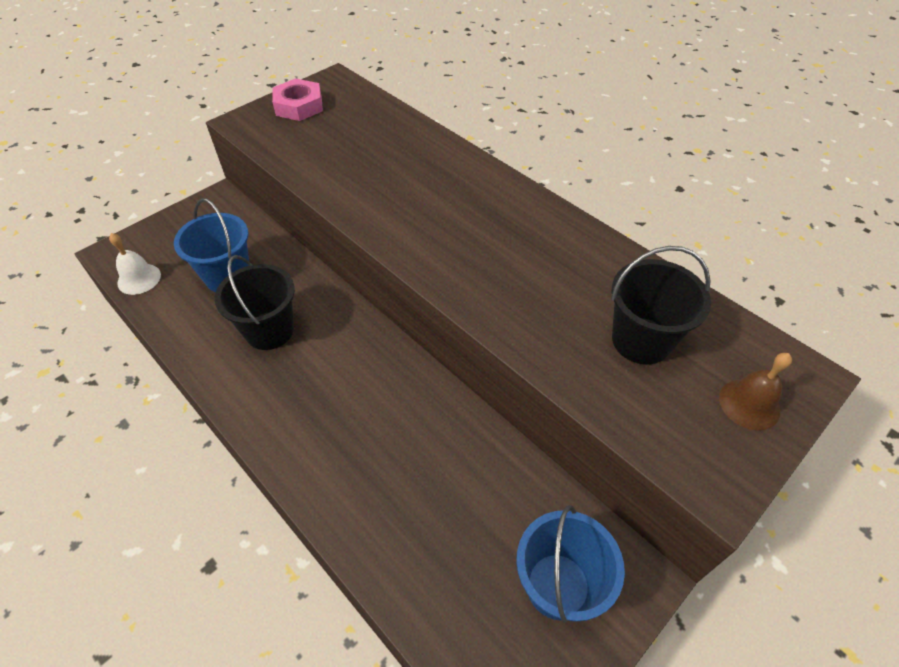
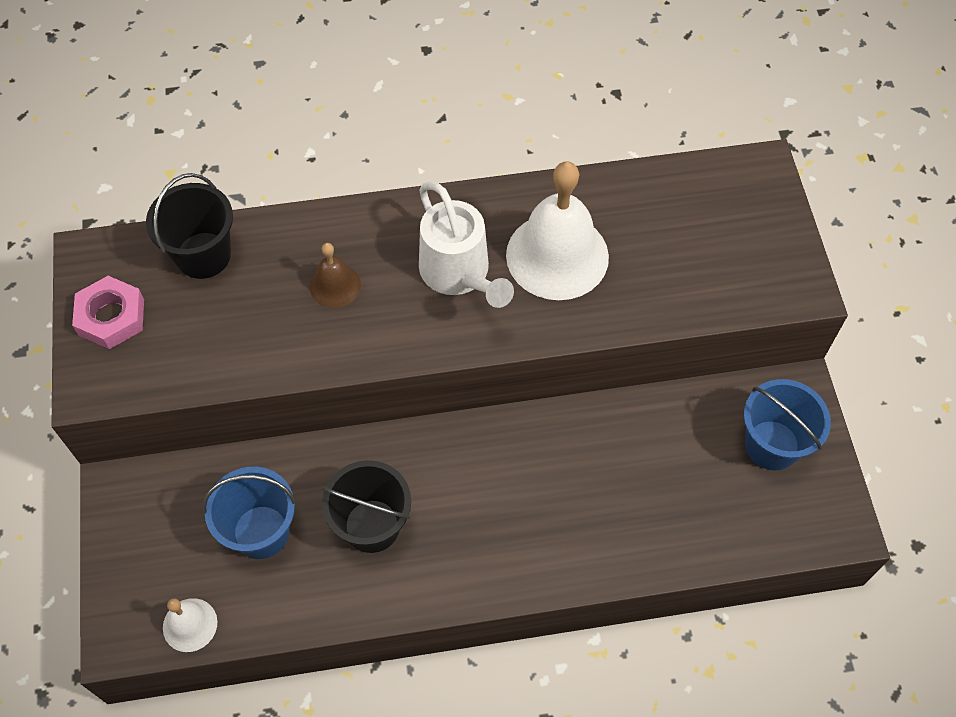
camera: 55 degrees left, 10 degrees up
black bucket [611,246,711,364] -> black bucket moved to [146,173,233,279]
brown bell [719,353,792,430] -> brown bell moved to [310,243,361,308]
none -> white watering can [419,182,514,308]
none -> white bell [506,161,609,300]

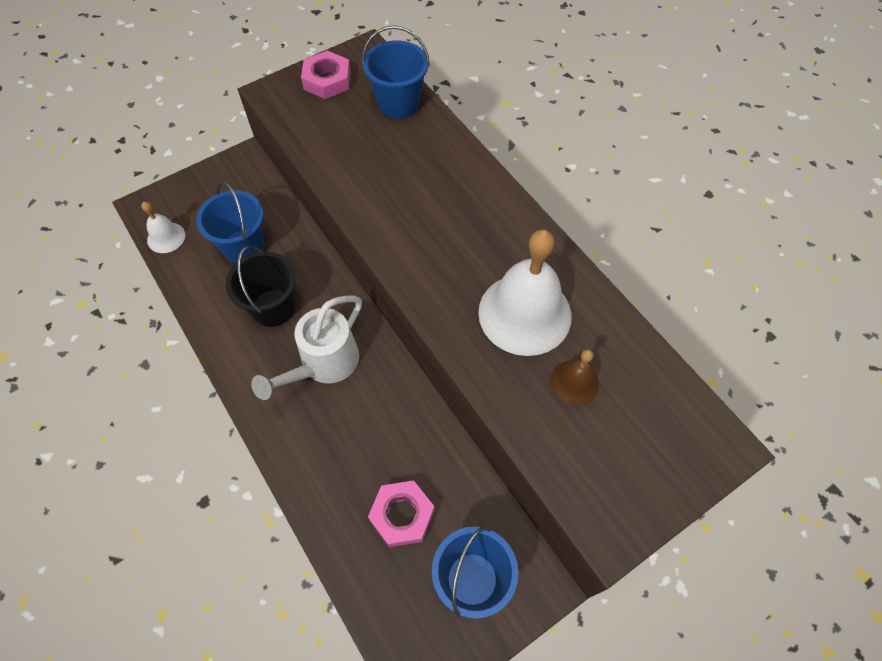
camera: 65 degrees right, 0 degrees up
black bucket [146,173,233,279] -> blue bucket [362,25,430,119]
brown bell [310,243,361,308] -> brown bell moved to [550,349,599,405]
white watering can [419,182,514,308] -> white watering can moved to [251,296,362,400]
none -> pink nut [368,480,435,547]

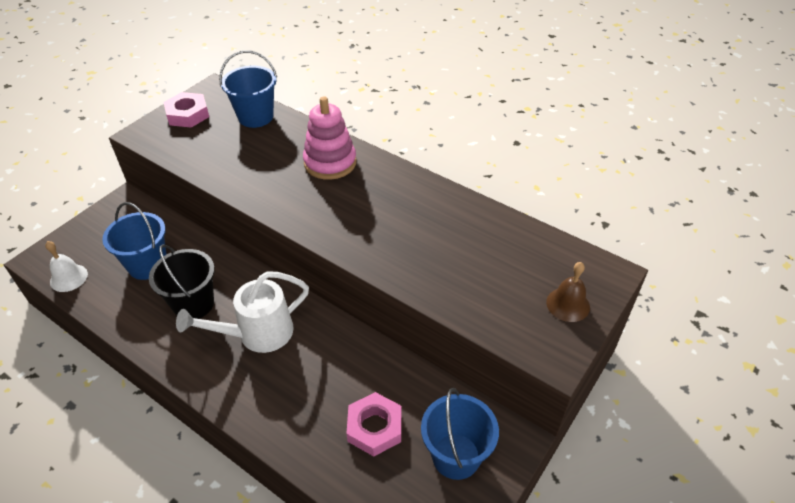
camera: 20 degrees left, 15 degrees down
white watering can [251,296,362,400] -> white watering can turned 45 degrees clockwise [176,271,309,353]
white bell [478,229,572,356] -> none
brown bell [550,349,599,405] -> brown bell moved to [546,262,590,322]
none -> pink stacking toy [303,96,356,180]

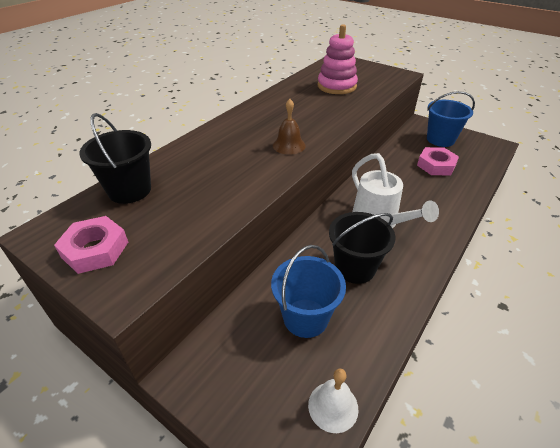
camera: 90 degrees left, 5 degrees down
blue bucket [219,50,277,128] -> black bucket [79,113,151,204]
pink stacking toy [303,96,356,180] -> pink stacking toy moved to [318,24,358,94]
brown bell [546,262,590,322] -> brown bell moved to [273,99,306,155]

